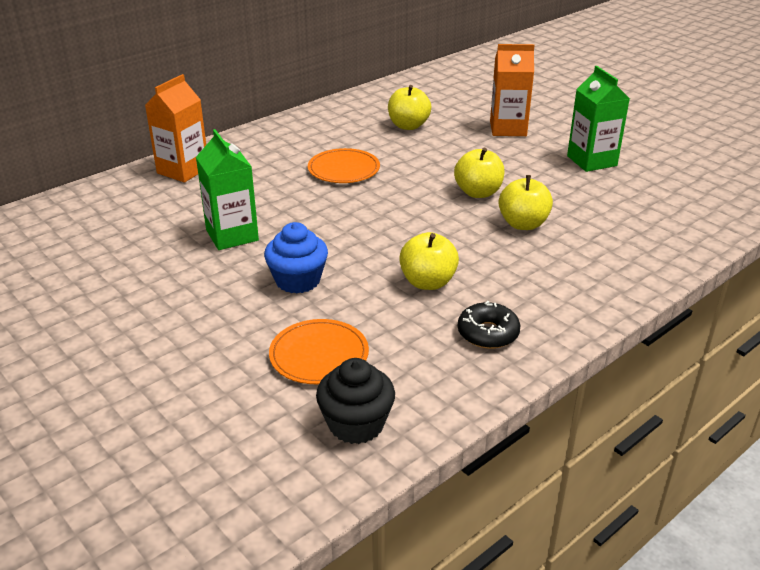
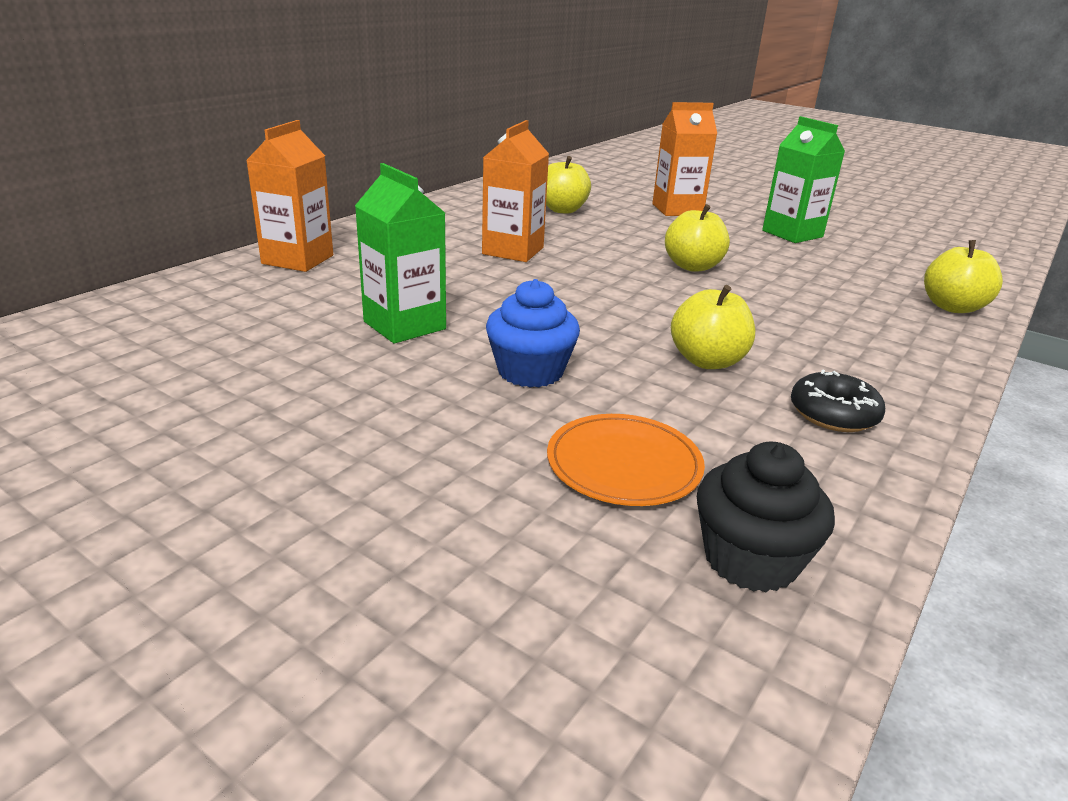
camera: 15 degrees left, 5 degrees down
orange plate [308,148,380,183] -> orange carton [482,120,549,262]
yellow apple [499,175,553,230] -> yellow apple moved to [924,240,1003,313]

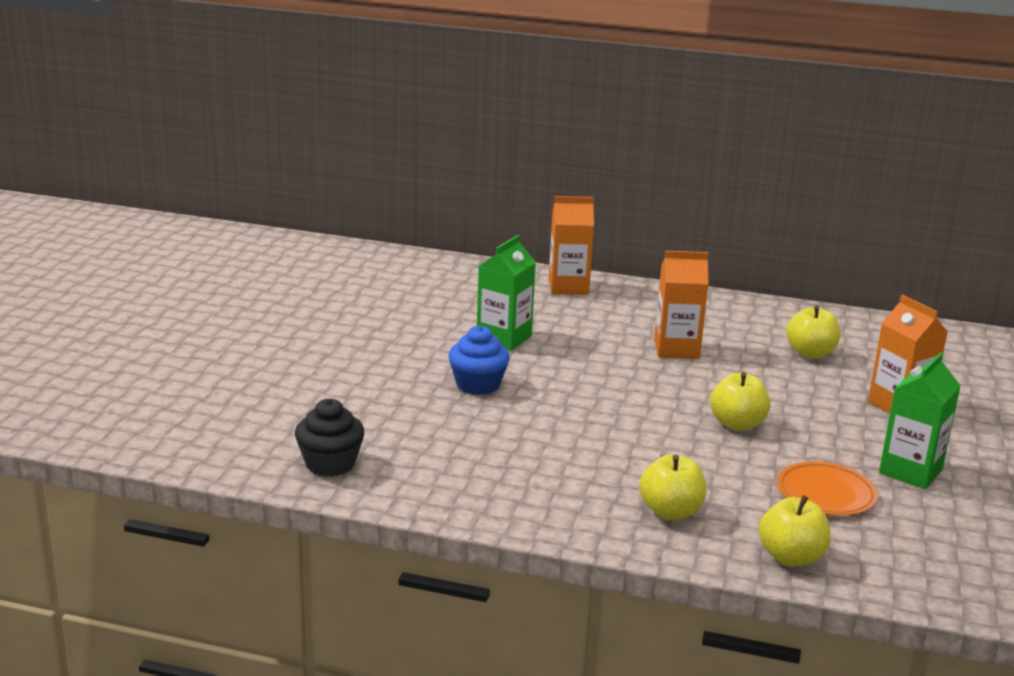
camera: 70 degrees right, 5 degrees down
orange plate [547,414,705,506] -> orange plate moved to [777,462,877,516]
yellow apple [671,285,755,369] -> yellow apple moved to [639,454,706,520]
black donut [791,369,885,432] -> none

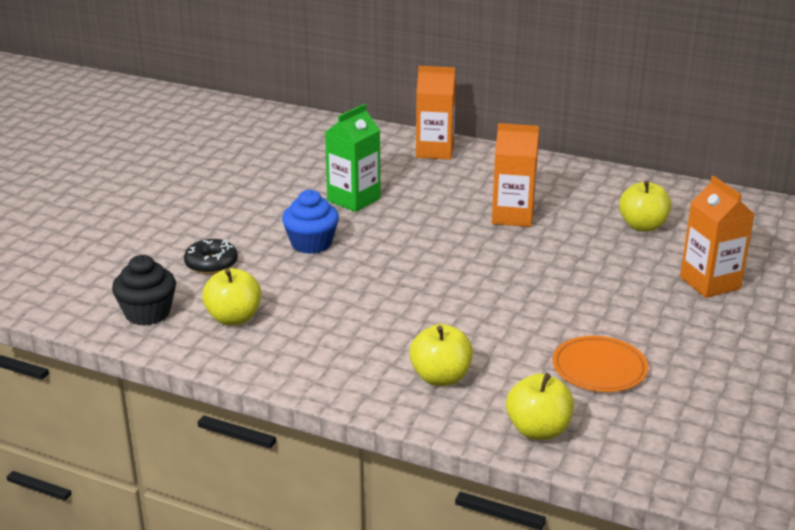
camera: 10 degrees right, 5 degrees up
yellow apple [710,372,771,431] -> yellow apple moved to [202,268,261,326]
green carton [879,352,961,489] -> none
none -> black donut [184,239,238,274]

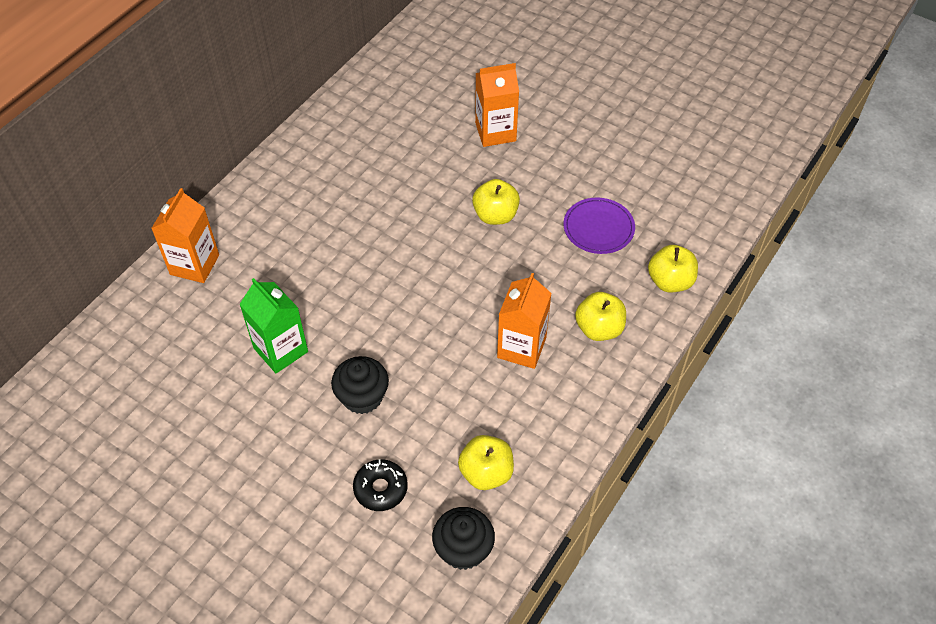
camera: 80 degrees left, 25 degrees up
blue cupcake [282,190,339,254] -> black cupcake [331,356,389,414]
orange carton [492,123,539,227] -> orange carton moved to [497,273,552,369]
orange plate [553,336,648,392] -> purple plate [563,198,635,254]
yellow apple [619,180,672,232] -> yellow apple moved to [472,179,520,225]

